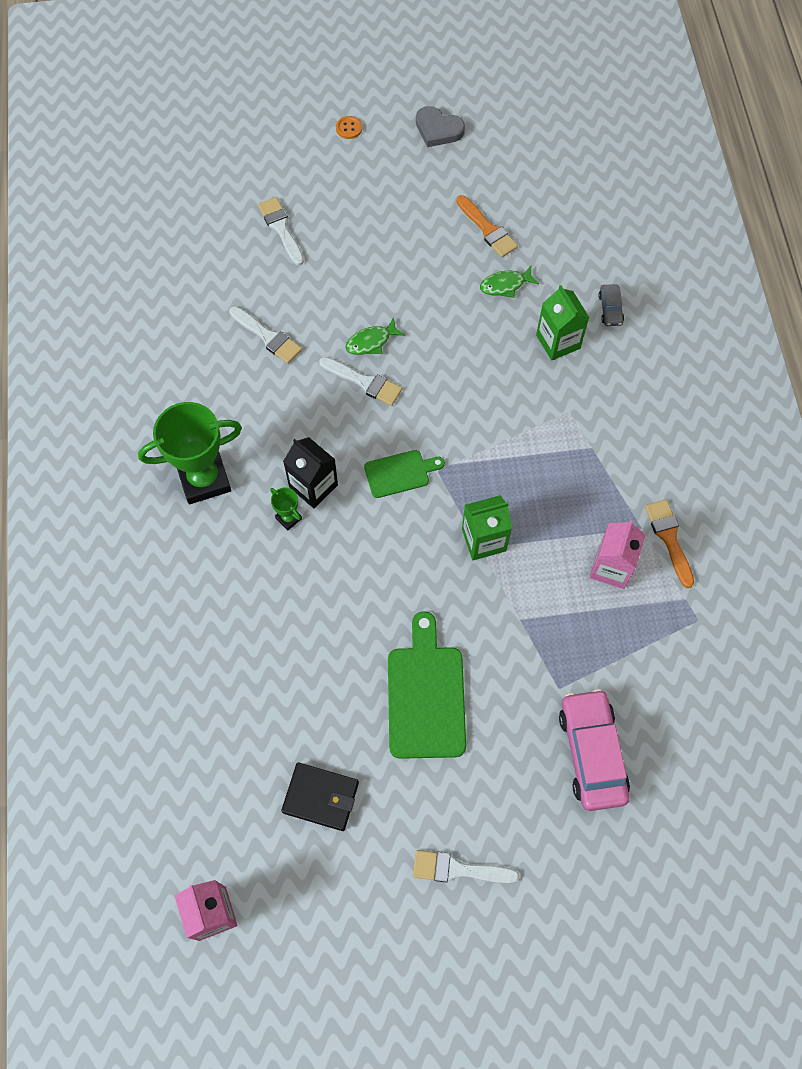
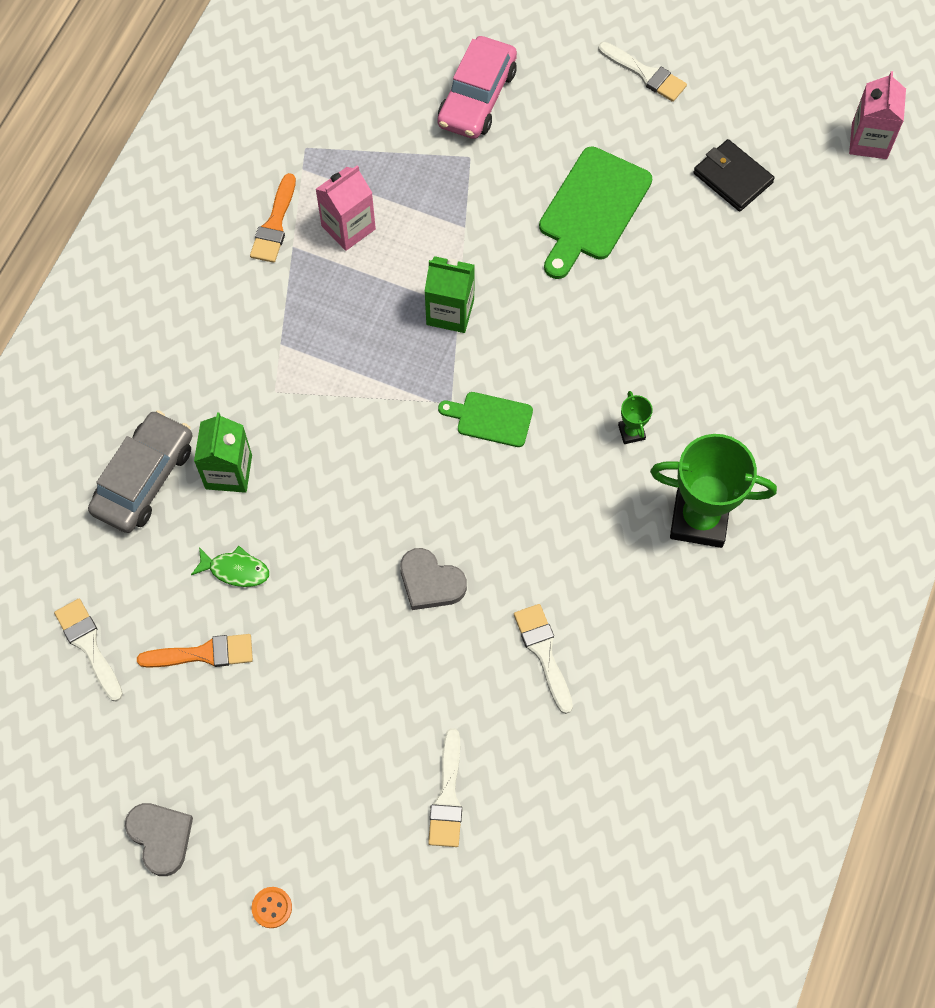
camera: 150 degrees left, 0 degrees up
black carton [283,437,338,508] -> none
white brush [319,357,402,406] -> white brush moved to [54,599,123,702]
green fish [345,317,405,355] -> grey heart [400,548,467,610]
orange brush [457,195,518,257] -> orange brush turned 90 degrees clockwise [137,634,253,668]
grey car [598,284,624,326] -> grey car [88,410,193,533], size x2.12

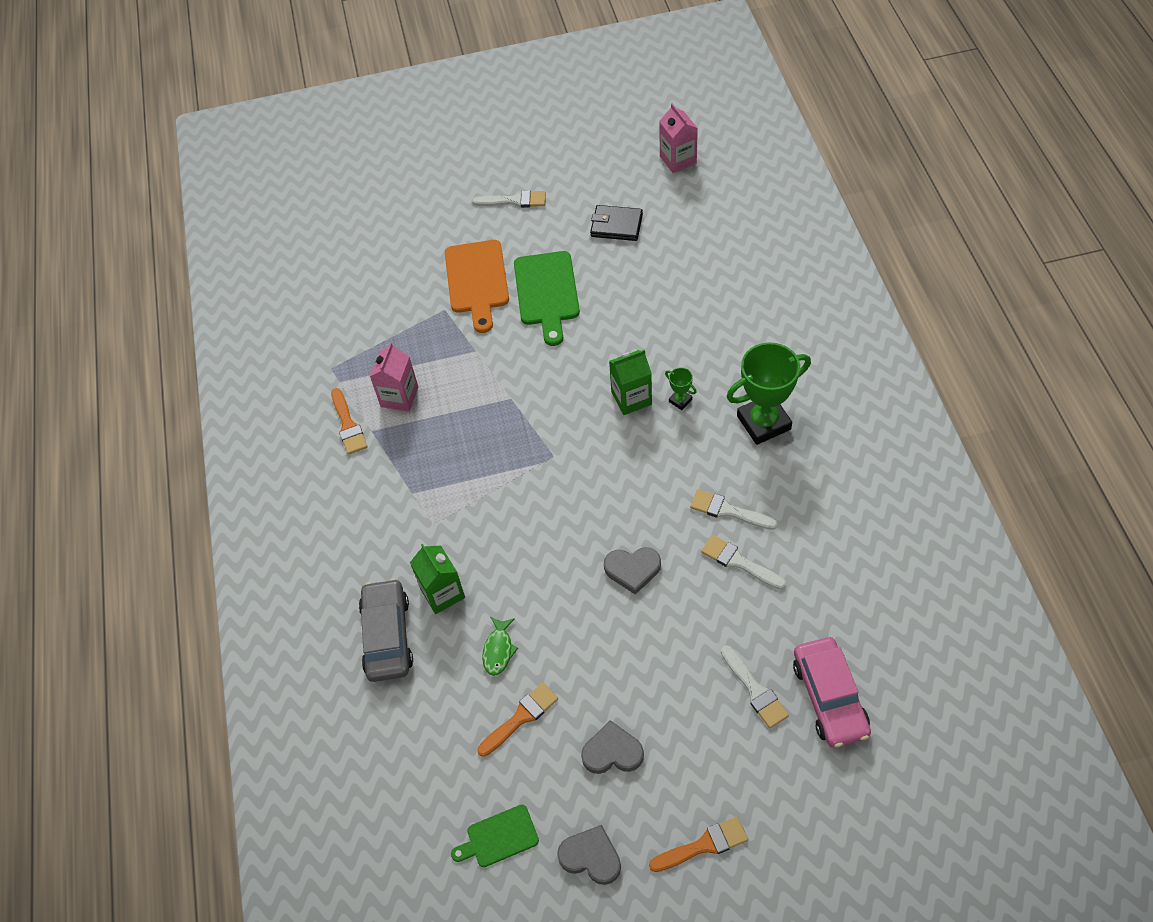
camera: 30 degrees left, 10 degrees down
white brush [54,599,123,702] -> white brush moved to [690,489,778,530]
green fish [191,546,269,587] -> green fish turned 120 degrees clockwise [482,617,518,676]
orange button [252,887,292,928] -> orange brush [649,817,748,872]
green carton [424,256,475,333] -> green carton moved to [609,350,652,415]
pink car [437,36,517,139] -> pink car moved to [793,637,871,748]
green cutting board [438,392,533,447] -> green cutting board moved to [451,805,539,867]
none -> orange cutting board [445,240,509,333]
none -> grey heart [581,720,644,774]

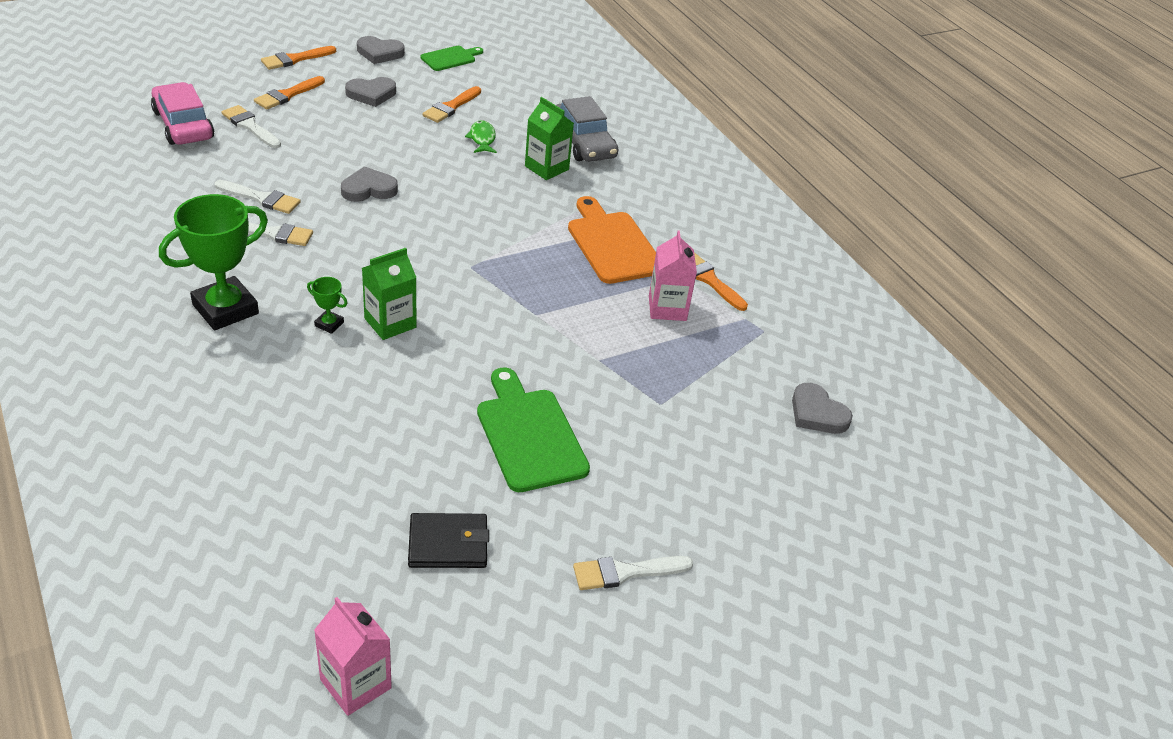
camera: 155 degrees right, 15 degrees down
orange cutting board [445,240,509,333] -> orange cutting board moved to [568,196,656,284]
none -> orange brush [254,76,325,110]
none -> grey heart [792,383,853,434]

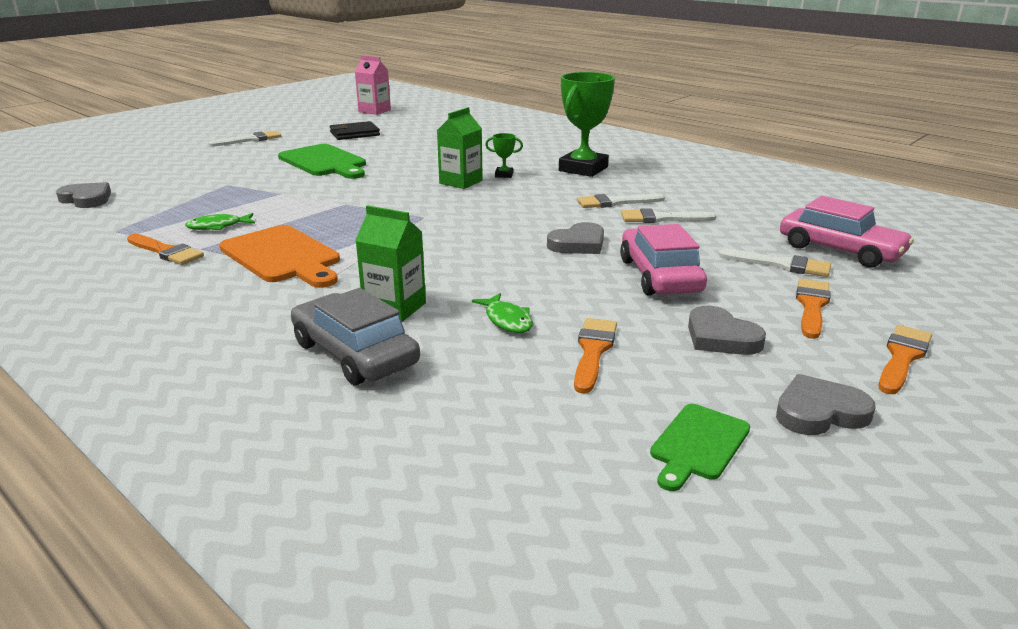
camera: 165 degrees right, 15 degrees down
grey heart [345,77,396,107] -> grey heart turned 90 degrees counterclockwise [688,306,766,355]
pink carton [649,231,697,321] -> green fish [185,213,255,230]
none -> pink car [620,224,707,296]

